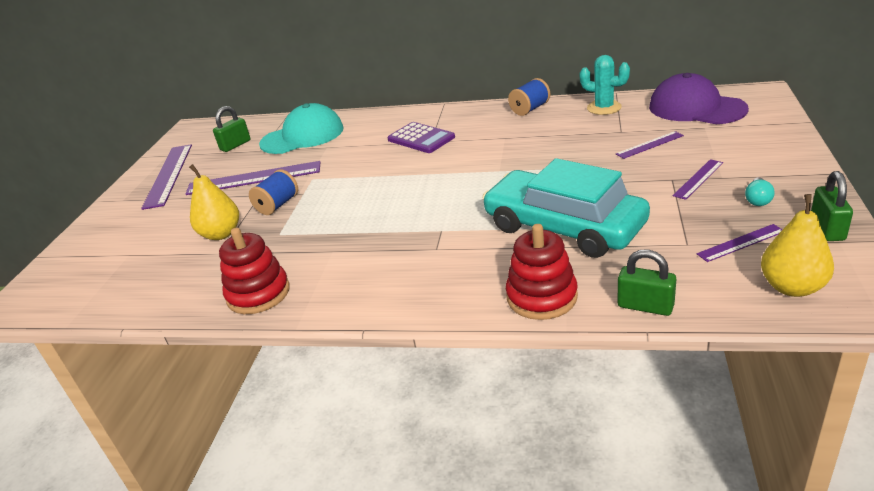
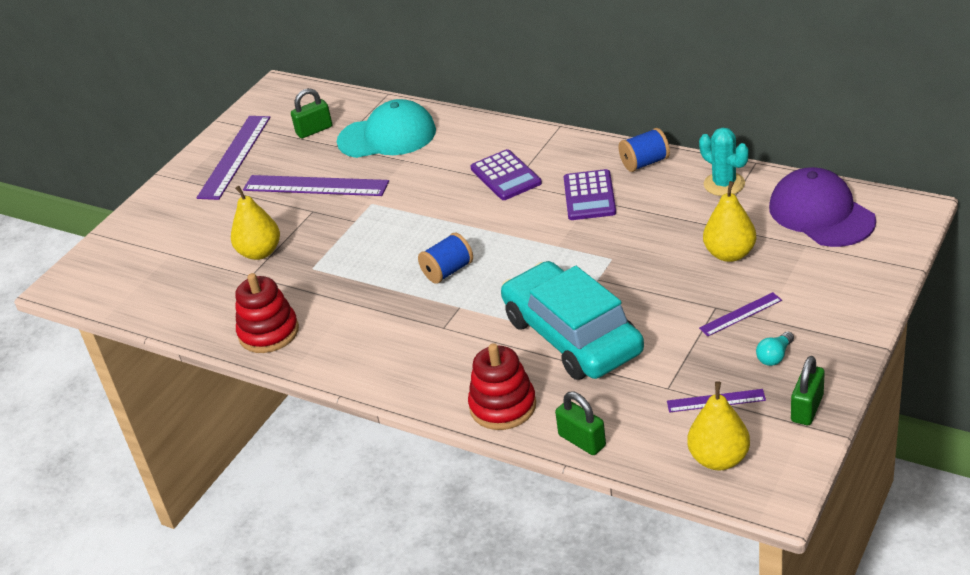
camera: 20 degrees right, 5 degrees up
blue spool [249,169,298,215] -> blue spool moved to [418,233,473,284]
purple ruler [616,131,684,159] -> yellow pear [703,181,756,262]
none -> purple calculator [564,169,616,220]

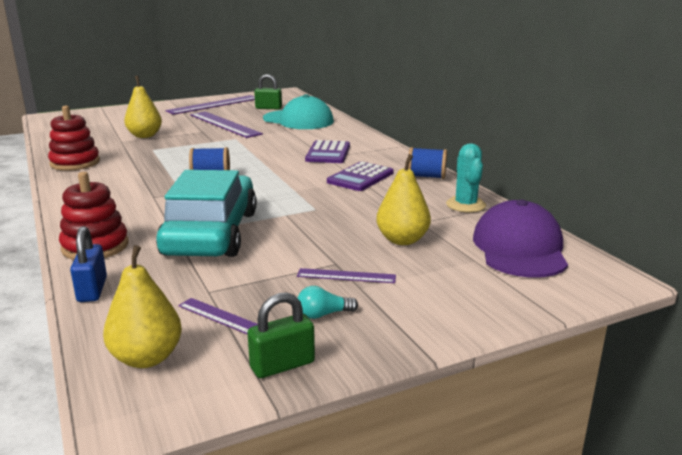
camera: 30 degrees right, 15 degrees down
green padlock [555,392,606,455] -> blue padlock [70,226,107,302]

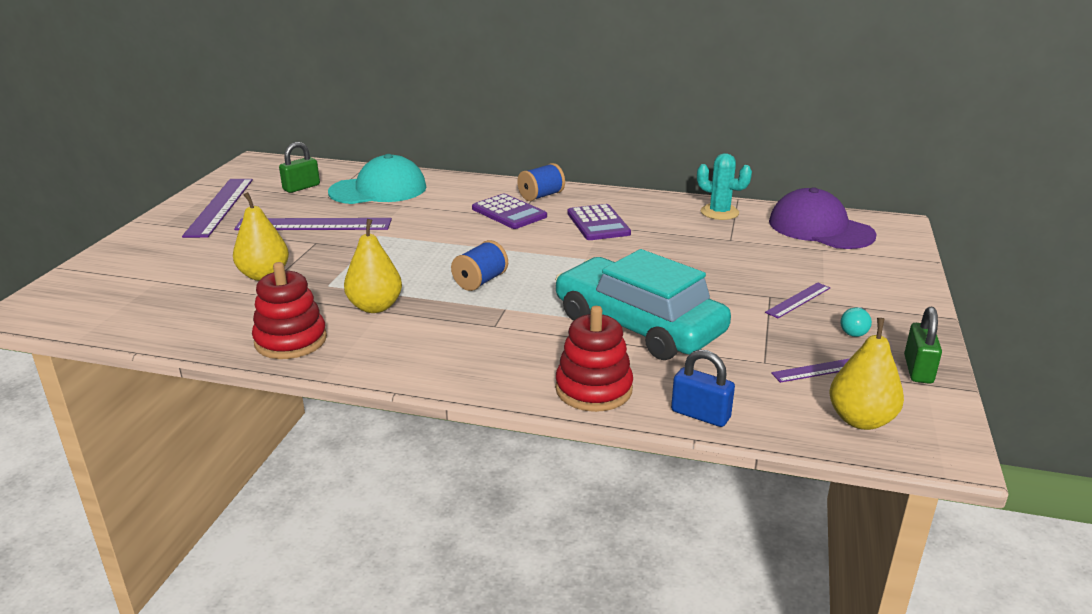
camera: 50 degrees left, 5 degrees up
yellow pear [376,154,431,245] -> yellow pear moved to [344,219,402,313]
blue spool [408,147,447,179] -> blue spool moved to [517,163,565,201]

